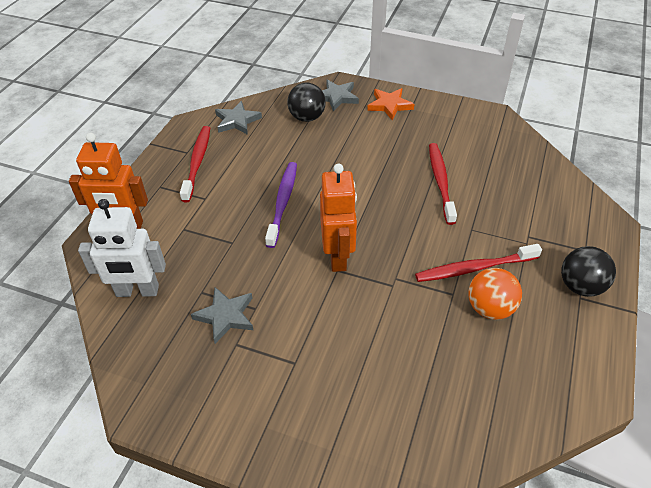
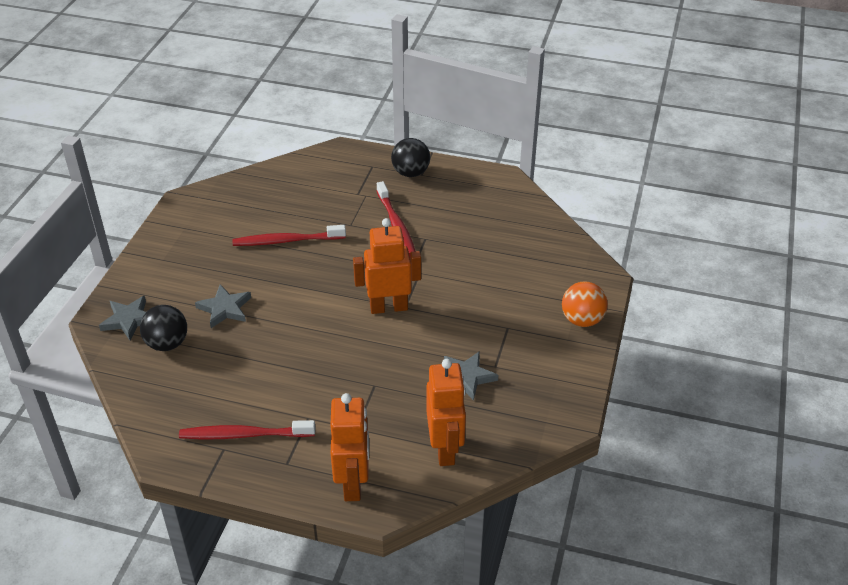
camera: 95 degrees left, 5 degrees down
white robot [78,199,166,297] -> orange robot [427,359,466,466]
grey star [215,101,262,135] -> grey star moved to [195,284,251,328]
purple toothbrush [265,162,297,248] -> none
orange star [367,88,414,120] -> none
orange ball [469,268,522,320] -> orange ball moved to [562,282,608,327]

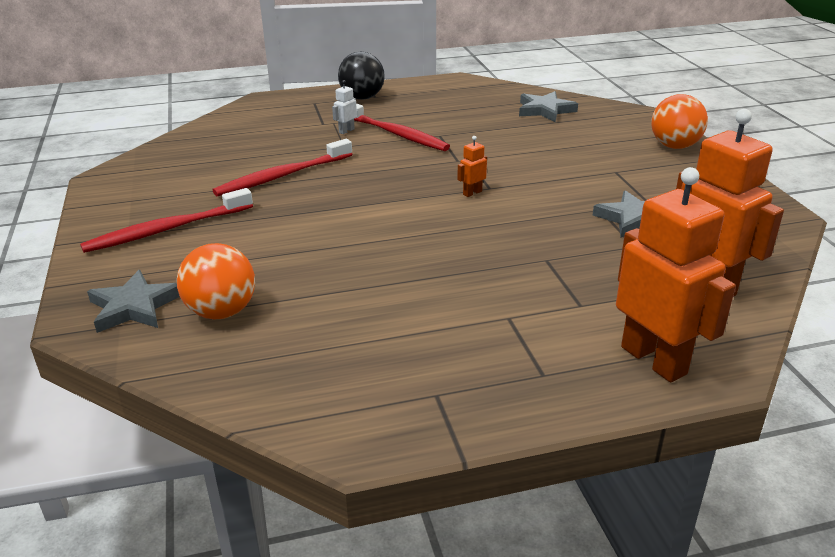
camera: 30 degrees left, 10 degrees down
black ball [140,305,187,351] -> orange ball [177,243,255,320]
red toothbrush [179,420,315,439] -> red toothbrush moved to [80,188,253,253]
grey star [195,284,251,328] -> grey star moved to [519,91,578,122]
orange robot [353,218,421,314] -> orange robot [457,136,487,197], size x0.40
none -> white robot [332,80,357,134]

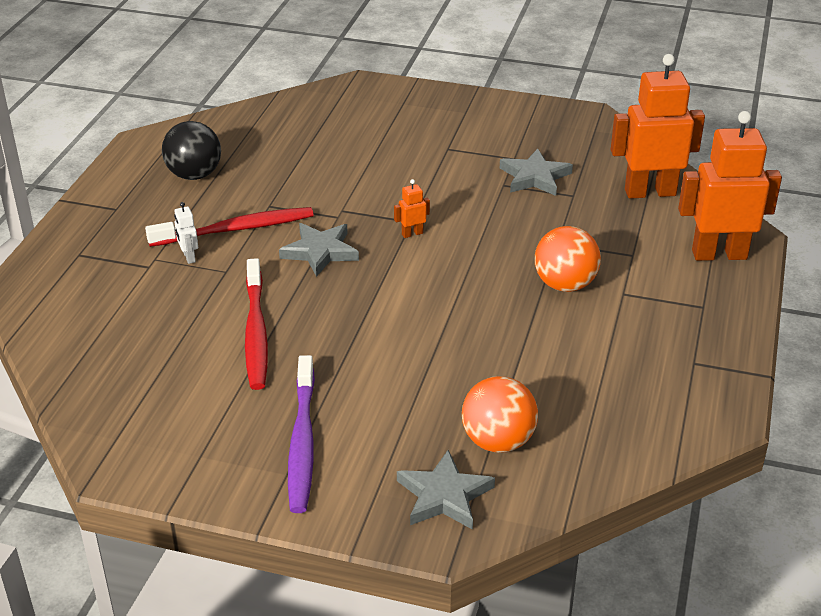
camera: 60 degrees left, 5 degrees up
red toothbrush [80,188,253,253] -> purple toothbrush [288,355,315,513]
black ball [338,52,385,100] -> black ball moved to [162,121,221,180]
orange robot [457,136,487,197] -> orange robot turned 75 degrees clockwise [394,179,430,238]
grey star [519,91,578,122] -> grey star moved to [279,223,359,277]
orange ball [651,94,708,149] -> orange ball moved to [535,226,601,292]

